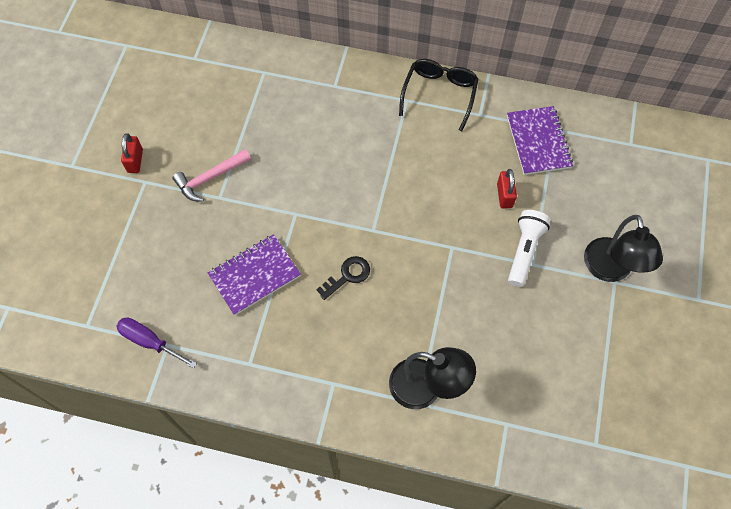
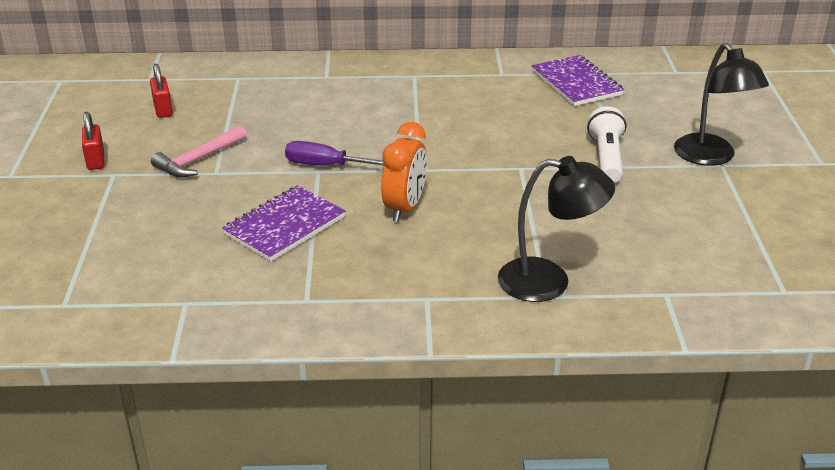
camera: 15 degrees left, 30 degrees down
purple screwdriver [116,317,197,369] -> purple screwdriver moved to [285,141,384,166]
black key [316,256,370,300] -> orange clock [381,122,427,222]
black glasses [399,59,479,132] -> none
red padlock [497,169,517,209] -> red padlock moved to [150,63,173,118]

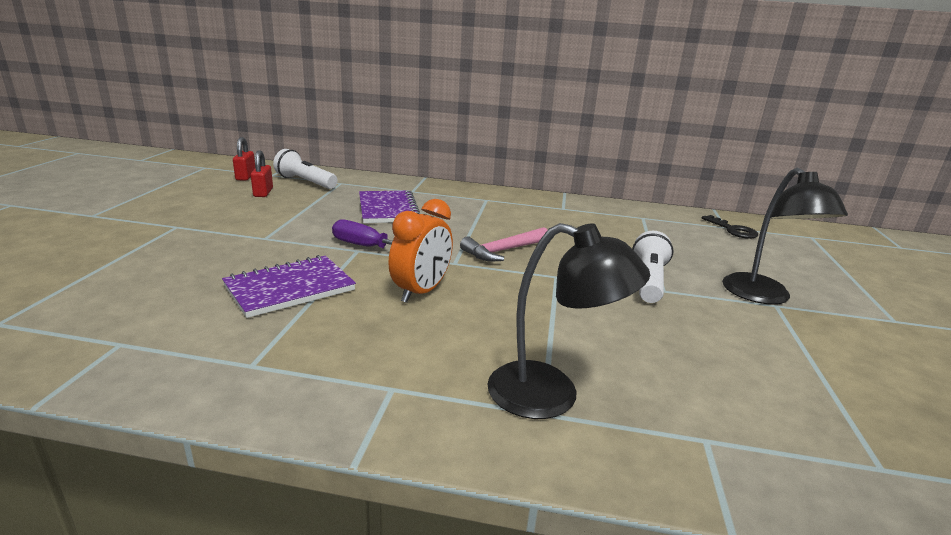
camera: 10 degrees right, 10 degrees down
red padlock [82,112,104,170] -> red padlock moved to [233,137,255,181]
pink hammer [151,125,247,177] -> pink hammer moved to [460,227,547,261]
purple notebook [532,55,624,106] -> purple notebook moved to [359,190,420,223]
none -> white flashlight [273,149,338,189]
none -> black key [702,215,758,239]

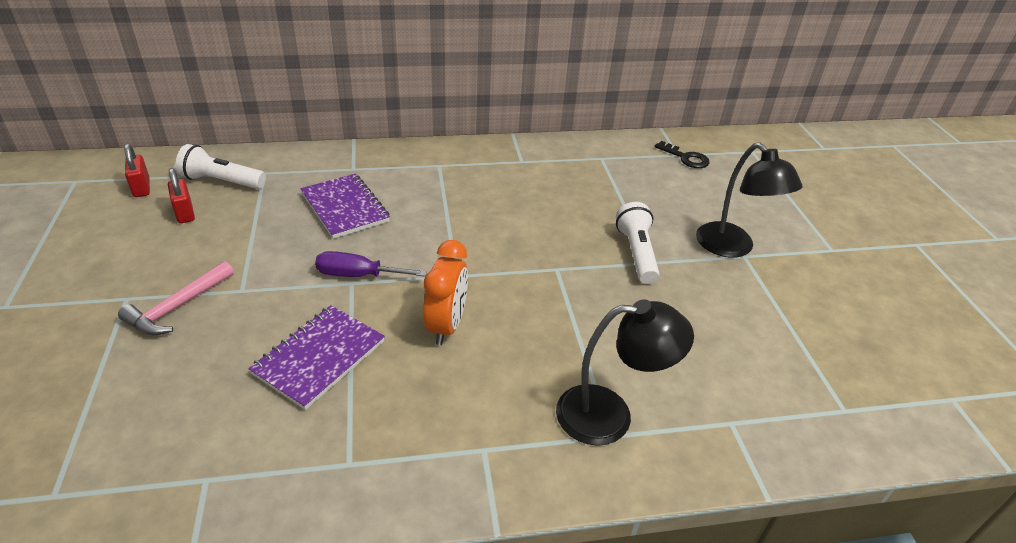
camera: 20 degrees left, 15 degrees up
pink hammer [460,227,547,261] -> pink hammer moved to [118,261,234,335]

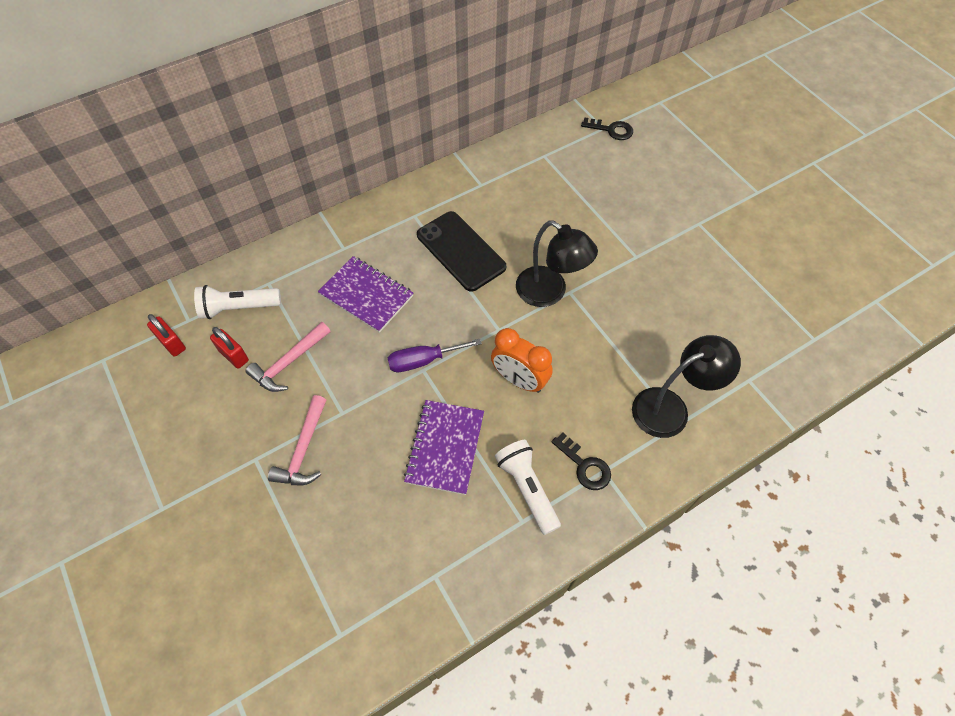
camera: 20 degrees left, 20 degrees up
orange clock [423,240,468,345] -> orange clock turned 135 degrees clockwise [491,328,553,393]
white flashlight [616,202,659,284] -> white flashlight moved to [495,440,561,535]
black lamp [696,142,803,258] -> black lamp moved to [516,220,598,307]
none -> pink hammer [245,322,330,392]
none -> black phone [417,211,506,292]
none -> black key [551,432,611,490]

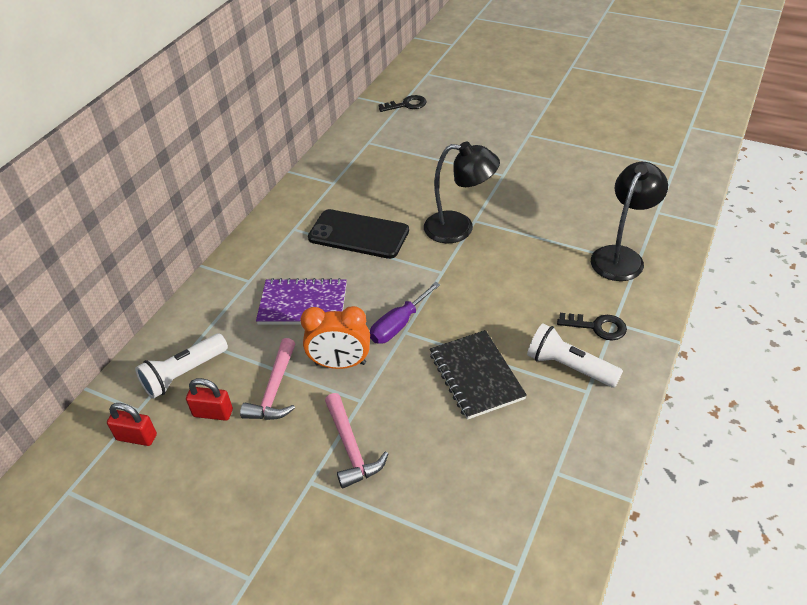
camera: 30 degrees left, 15 degrees down
purple notebook [404,400,484,495] -> black notebook [430,330,527,420]
orange clock [491,328,553,393] -> orange clock moved to [301,306,370,369]

